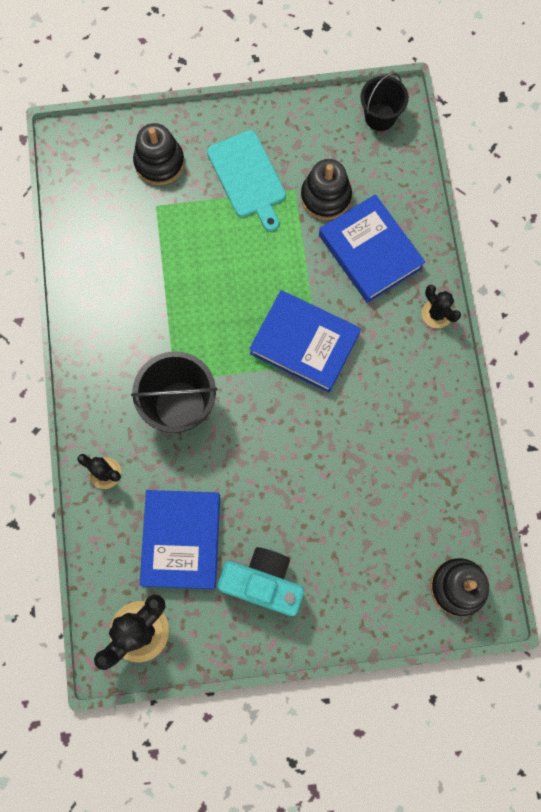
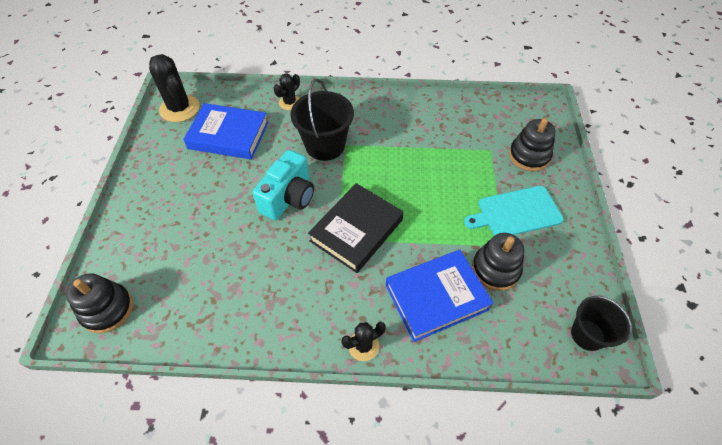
camera: 100 degrees right, 20 degrees down
turquoise camera [217,547,304,616] -> turquoise camera moved to [252,150,314,220]
blue book [249,290,361,393] -> black book [308,183,404,273]

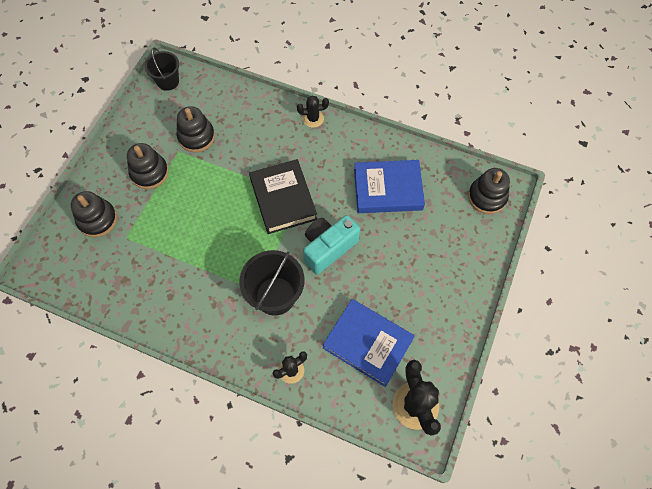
camera: 160 degrees left, 10 degrees up
black book [308,183,404,273] -> black book turned 75 degrees counterclockwise [249,159,317,234]
blue book [386,250,494,342] -> blue book moved to [354,160,425,213]
turquoise cutting board [464,186,563,236] -> black stacking toy [127,143,169,189]

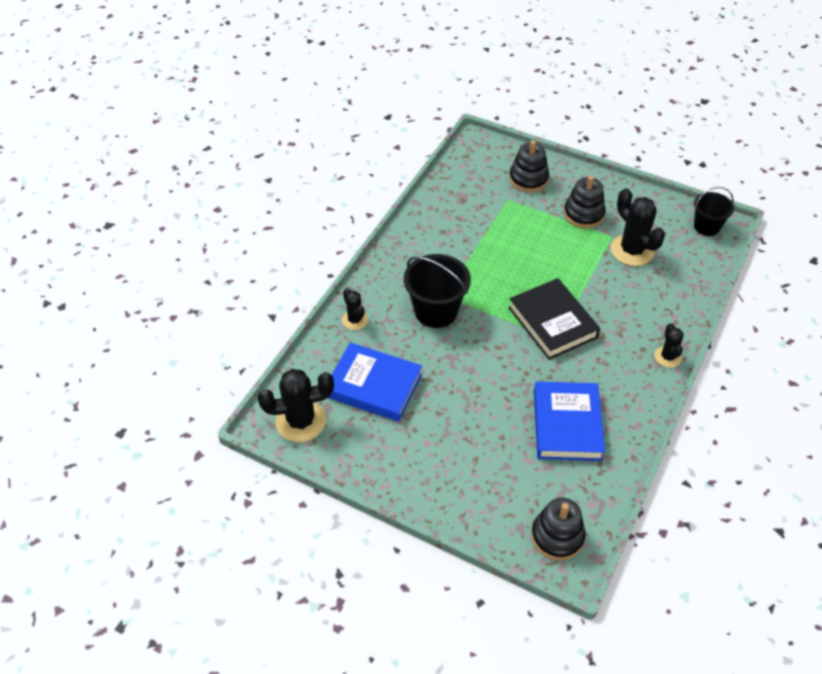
camera: 95 degrees right, 15 degrees down
black stacking toy [176,106,215,152] -> black cactus [611,188,665,266]
black book [249,159,317,234] -> black book turned 75 degrees clockwise [508,278,600,360]
turquoise camera [303,215,360,274] -> none
blue book [323,299,415,387] -> blue book turned 75 degrees clockwise [328,342,422,422]

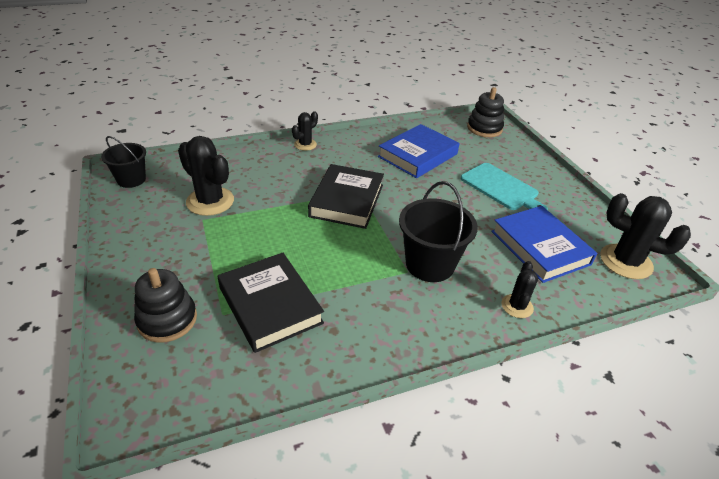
camera: 140 degrees left, 10 degrees down
black stacking toy [564,176,606,228] -> none
black cactus [611,188,665,266] -> black cactus turned 60 degrees counterclockwise [178,136,234,216]
none -> black book [218,253,324,353]
none -> turquoise cutting board [461,163,548,210]

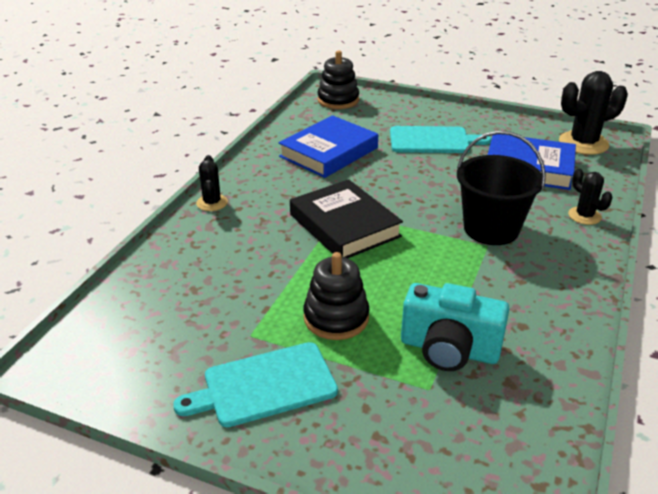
camera: 45 degrees left, 5 degrees down
black bucket [101,136,146,188] -> none
black stacking toy [134,268,197,343] -> black stacking toy moved to [303,252,369,340]
black cactus [178,136,234,216] -> none
black book [218,253,324,353] -> turquoise camera [401,283,509,371]
blue book [378,124,459,178] -> blue book turned 45 degrees clockwise [278,115,378,178]
none -> turquoise cutting board [173,342,338,427]

